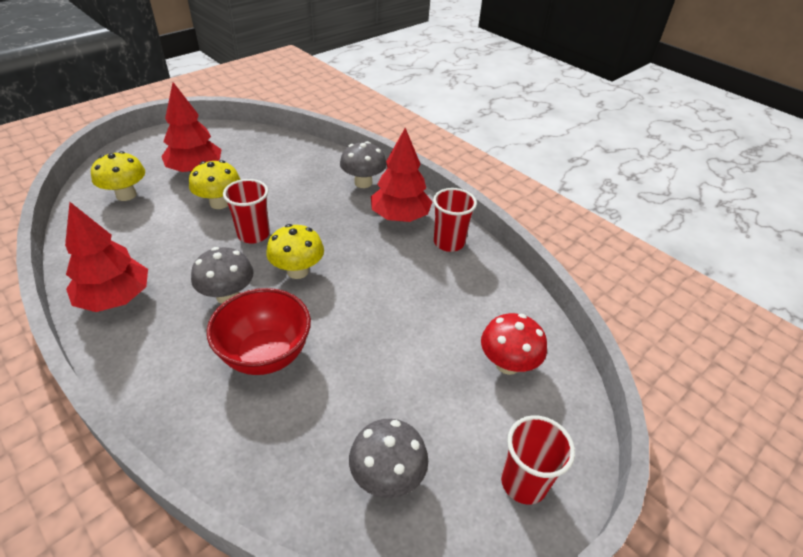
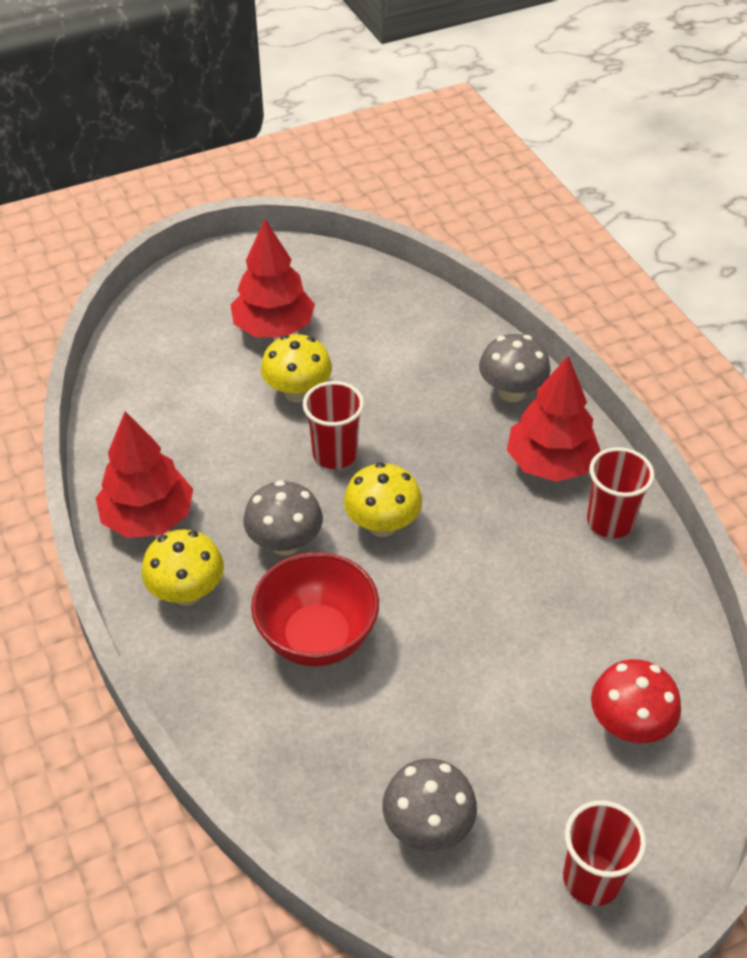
camera: 20 degrees right, 5 degrees up
yellow mushroom [91,151,145,201] -> yellow mushroom moved to [142,529,224,606]

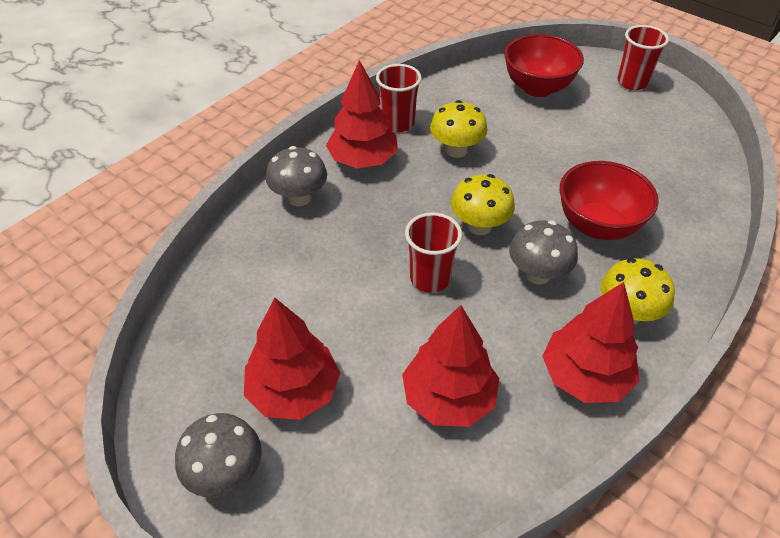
camera: 115 degrees left, 0 degrees up
yellow mushroom [261,334,332,403] -> yellow mushroom moved to [430,100,487,158]
grey mushroom [382,758,477,851] -> grey mushroom moved to [175,413,262,498]
red mushroom [591,659,681,743] -> red bowl [504,34,584,97]
none -> red tree [402,305,499,427]

